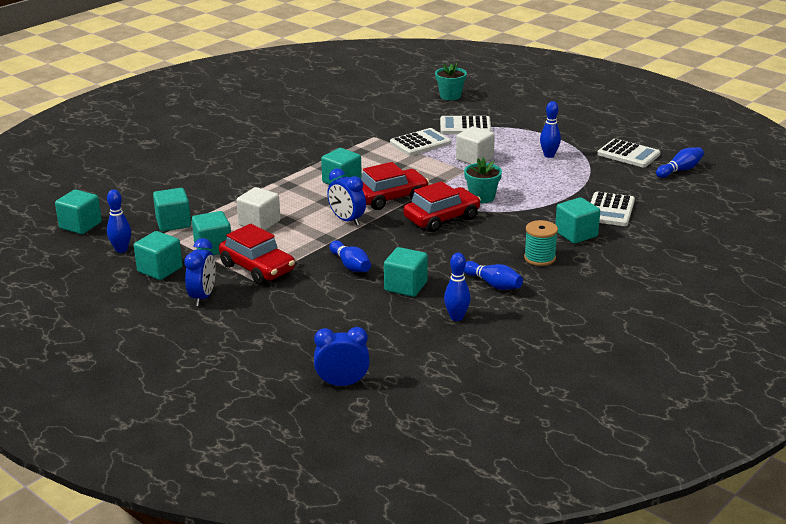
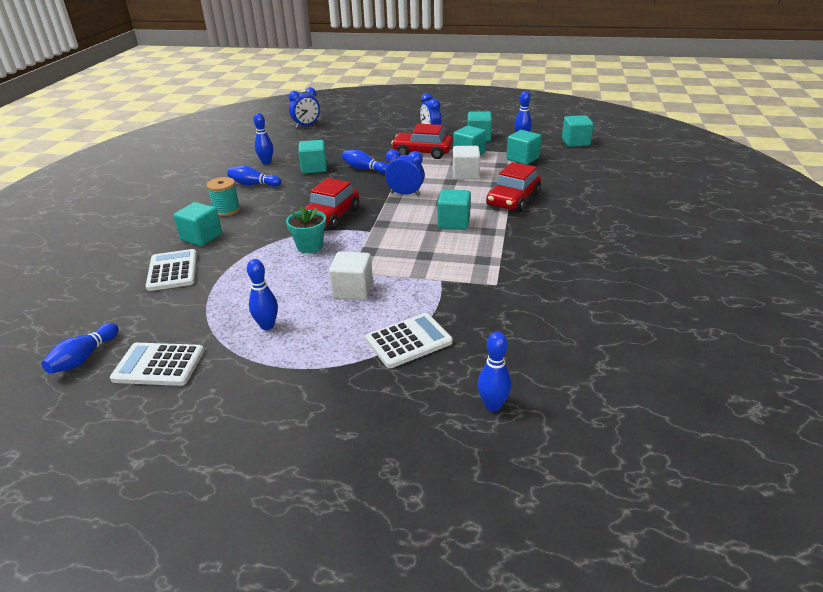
camera: 150 degrees right, 5 degrees up
red car [361,162,429,210] -> red car moved to [486,162,541,212]
white calculator [390,128,451,156] -> none
turquoise flower pot [435,63,467,100] -> blue bowling pin [478,332,511,411]

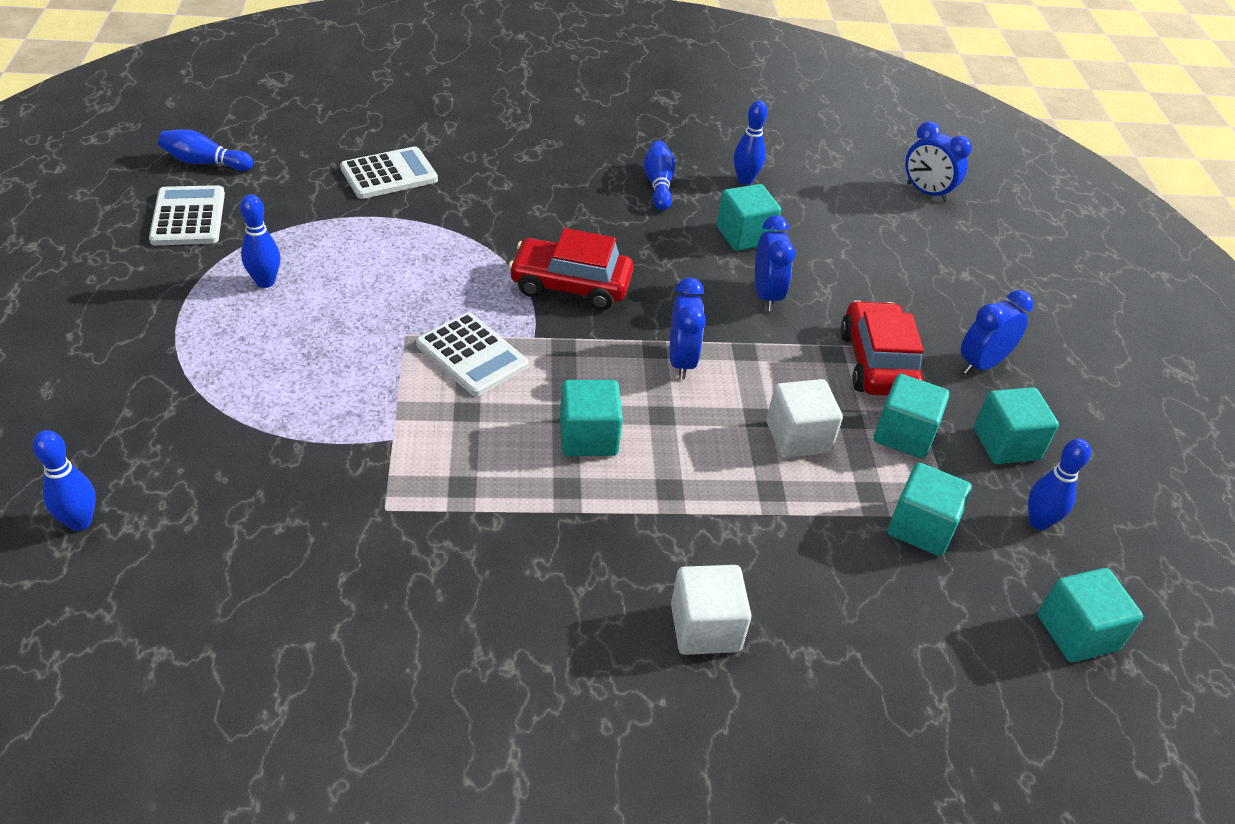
camera: 70 degrees right, 10 degrees up
turquoise cube [174,202,222,246] -> none
turquoise spool [207,177,240,216] -> none
turquoise flower pot [286,206,326,253] -> none
white cube [329,251,373,300] -> white cube moved to [671,565,752,655]
blue bowling pin [342,150,388,174] -> blue clock [755,215,795,311]
white calculator [365,313,453,368] -> white calculator moved to [416,312,529,397]
red car [486,162,541,212] -> none

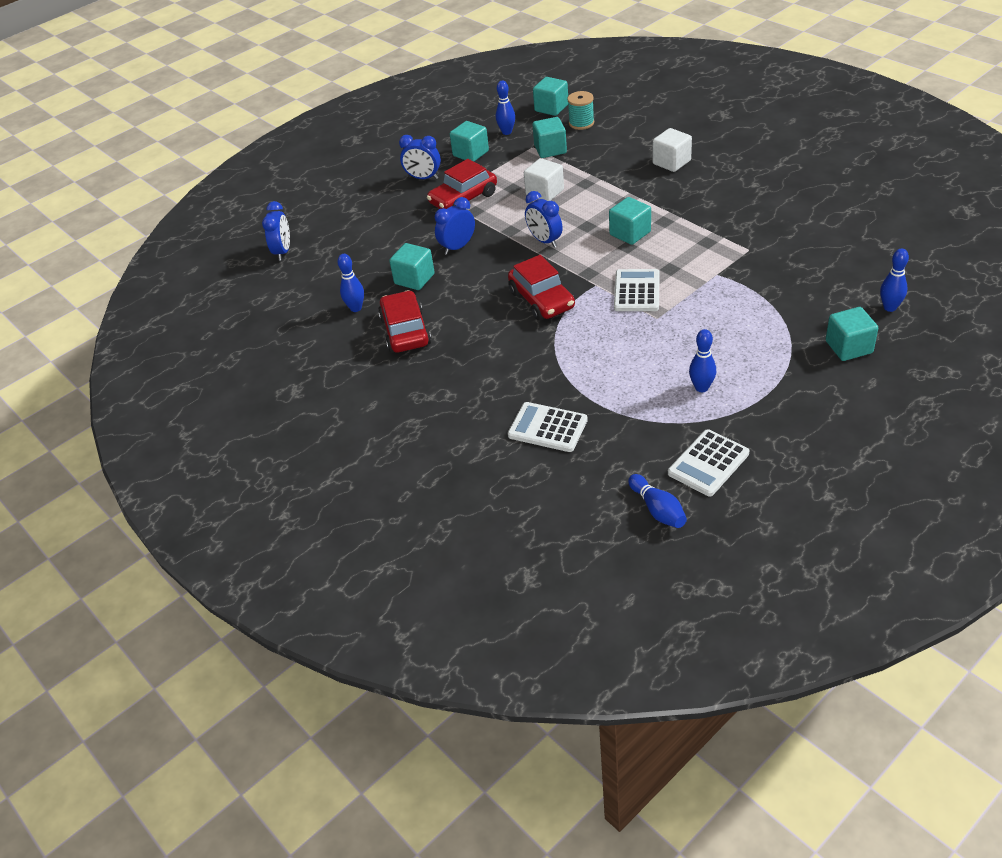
camera: 120 degrees left, 0 degrees up
blue bowling pin [644,140,675,210] -> red car [378,290,431,353]
blue clock [670,278,706,379] -> blue clock turned 90 degrees counterclockwise [525,191,562,247]
turquoise cube [874,374,949,459] -> turquoise cube moved to [826,307,878,361]
none -> turquoise spool [567,91,594,130]

